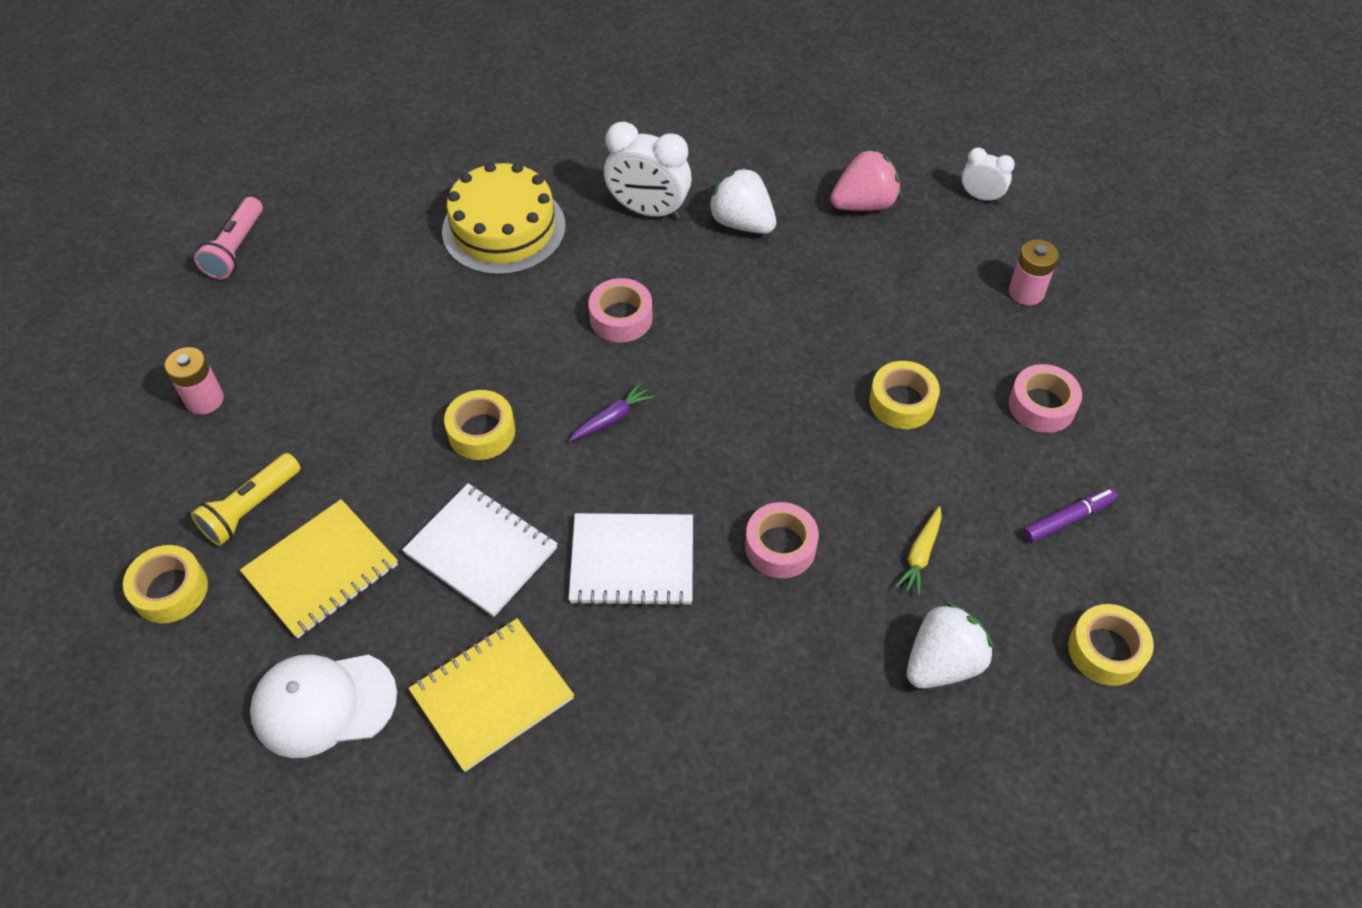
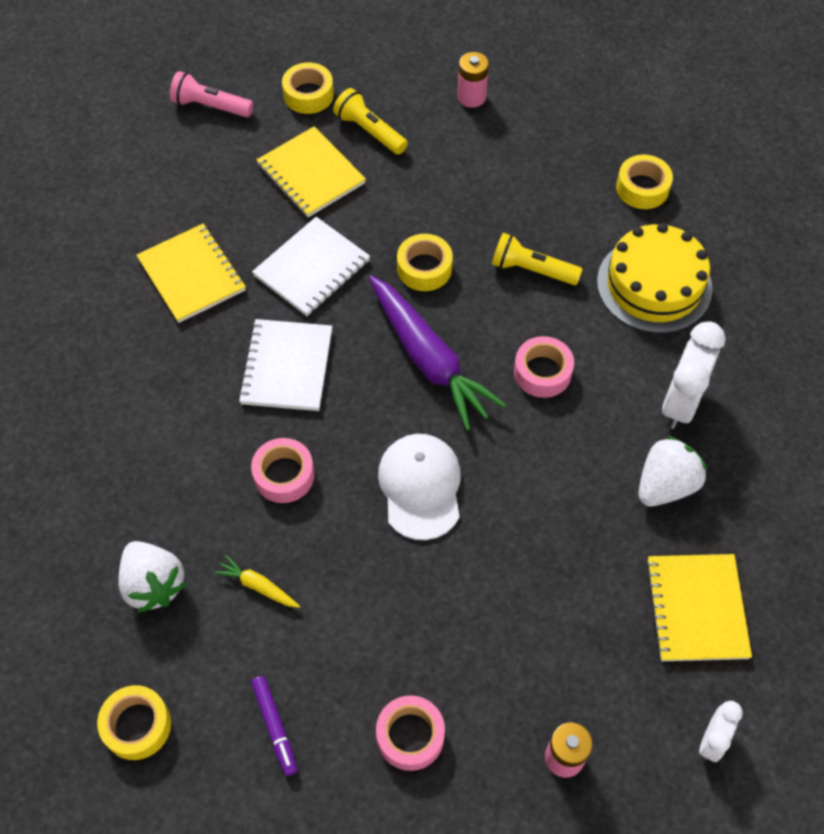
camera: 95 degrees right, 5 degrees up
pink flashlight [194,197,263,279] -> pink flashlight moved to [170,71,253,118]
white cap [250,655,397,758] -> white cap moved to [378,434,461,540]
purple carrot [569,383,654,442] -> purple carrot [369,276,506,430], size x2.37
pink strawberry [830,149,901,211] -> yellow notebook [646,554,752,661]
yellow tape [869,361,940,429] -> yellow tape moved to [616,155,673,209]
none -> yellow flashlight [492,233,583,285]

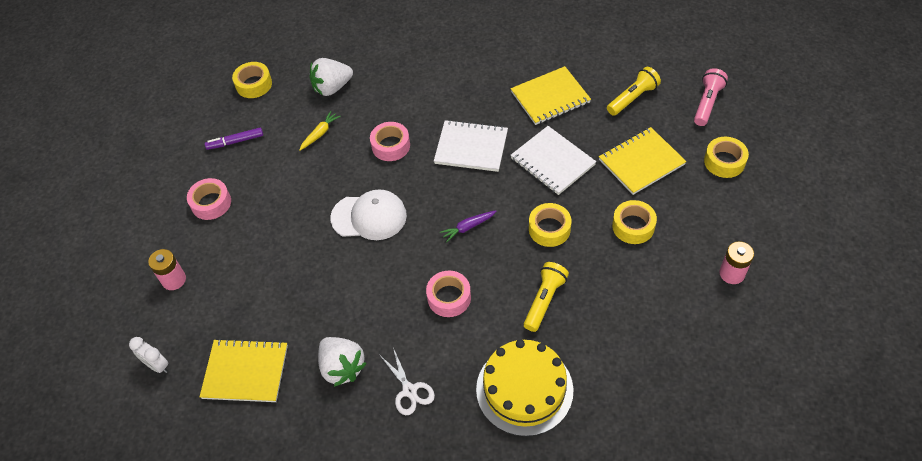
camera: 100 degrees right, 5 degrees down
yellow flashlight [333,88,408,155] -> yellow flashlight moved to [607,67,661,116]
purple carrot [369,276,506,430] -> purple carrot [440,210,497,242], size x0.42
yellow tape [616,155,673,209] -> yellow tape moved to [612,200,657,244]
white clock [662,322,725,429] -> white scissors [381,348,435,415]

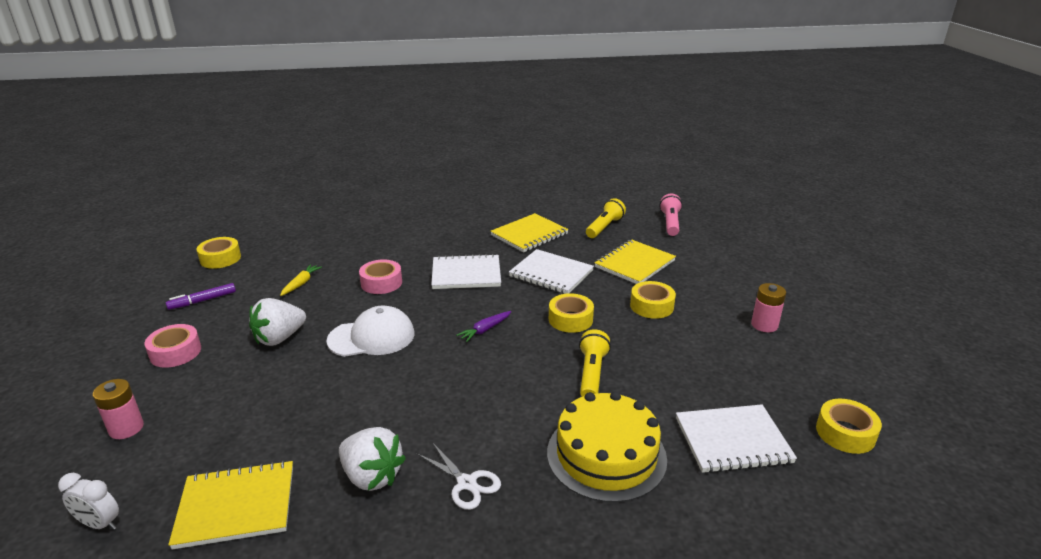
camera: 20 degrees left, 25 degrees down
white strawberry [309,58,353,96] -> white strawberry moved to [249,298,306,346]
pink tape [426,271,471,317] -> none
yellow tape [704,137,749,178] -> yellow tape moved to [816,399,882,454]
none -> white notebook [676,404,797,473]

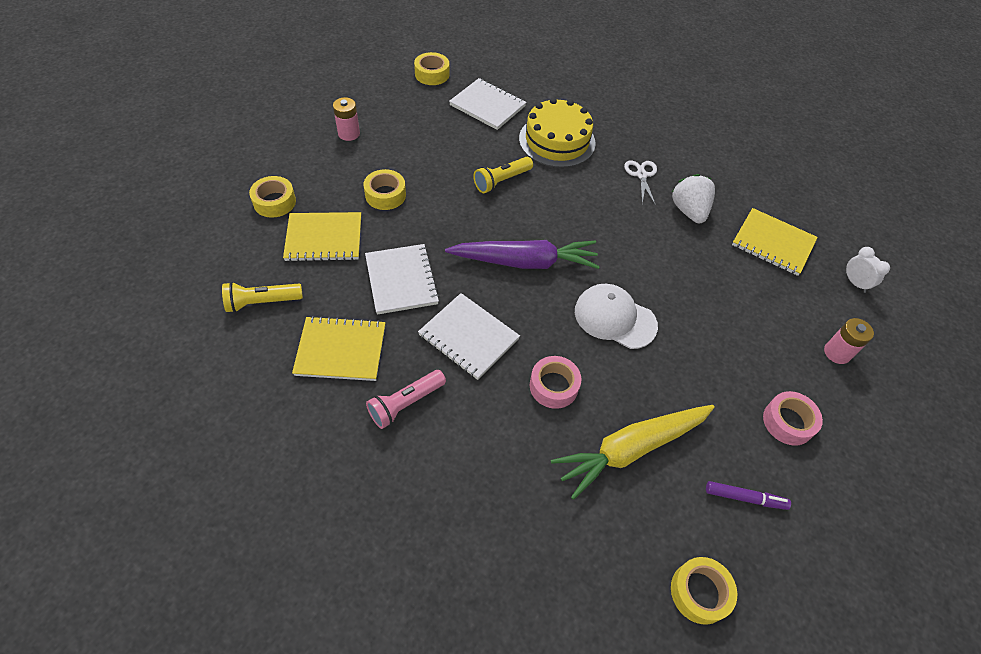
camera: 140 degrees left, 25 degrees up
white strawberry [249,298,306,346] -> none
yellow carrot [280,264,322,296] -> yellow carrot [551,405,715,500], size x2.37
purple carrot [456,311,511,342] -> purple carrot [445,240,600,269], size x2.37
yellow tape [549,293,594,333] -> yellow tape moved to [249,176,296,218]
pink flashlight [659,194,682,236] -> pink flashlight moved to [366,370,446,429]

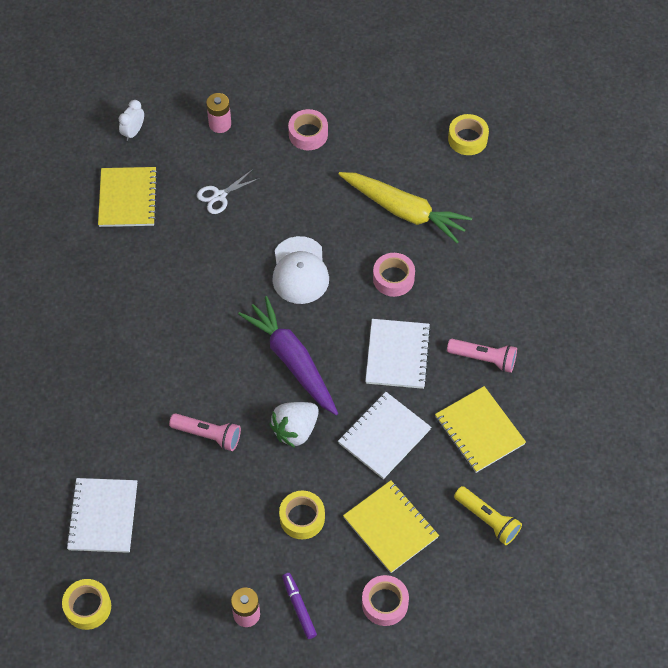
camera: 120 degrees left, 5 degrees up
yellow tape [249,176,296,218] -> pink tape [362,575,409,626]
yellow flashlight [473,157,533,193] -> pink flashlight [169,413,241,451]
yellow cake [519,98,596,168] -> none
white scissors [624,160,657,206] -> white scissors moved to [197,169,261,214]
white strawberry [672,174,715,223] -> white strawberry moved to [269,402,319,448]
purple marker [706,481,791,510] -> purple marker moved to [282,573,317,639]

